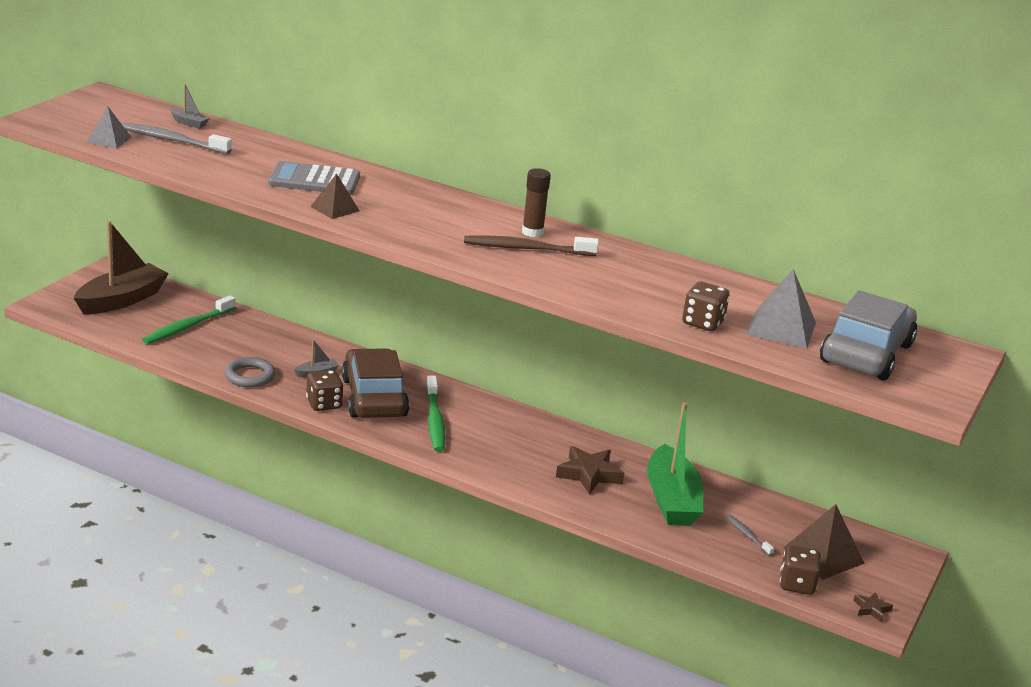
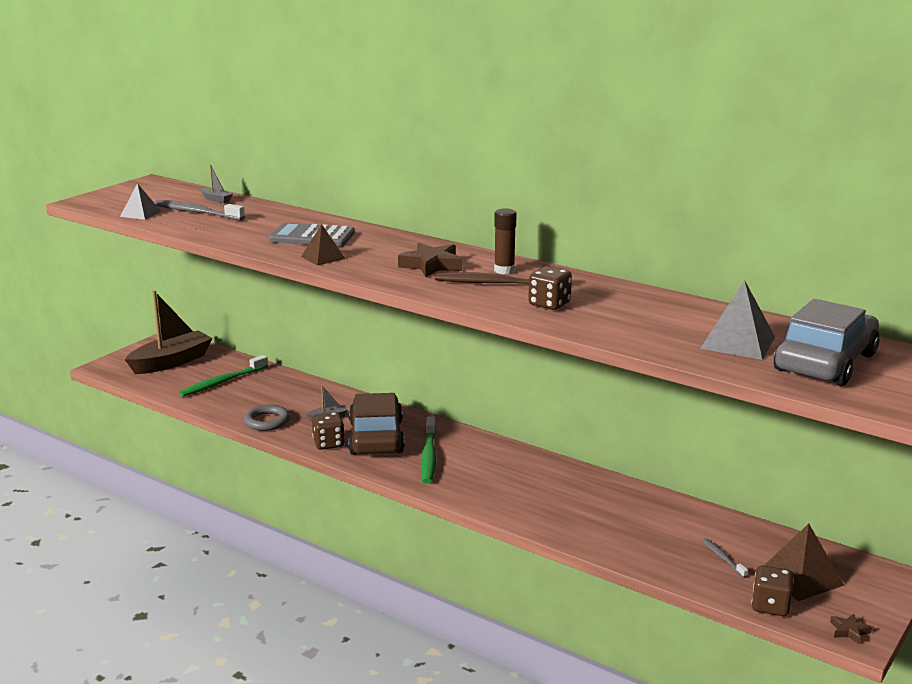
camera: 10 degrees right, 5 degrees down
brown star [556,446,624,494] -> brown star moved to [398,243,462,277]
green boat [647,402,703,526] -> none
brown dice [682,281,730,331] -> brown dice moved to [528,266,572,310]

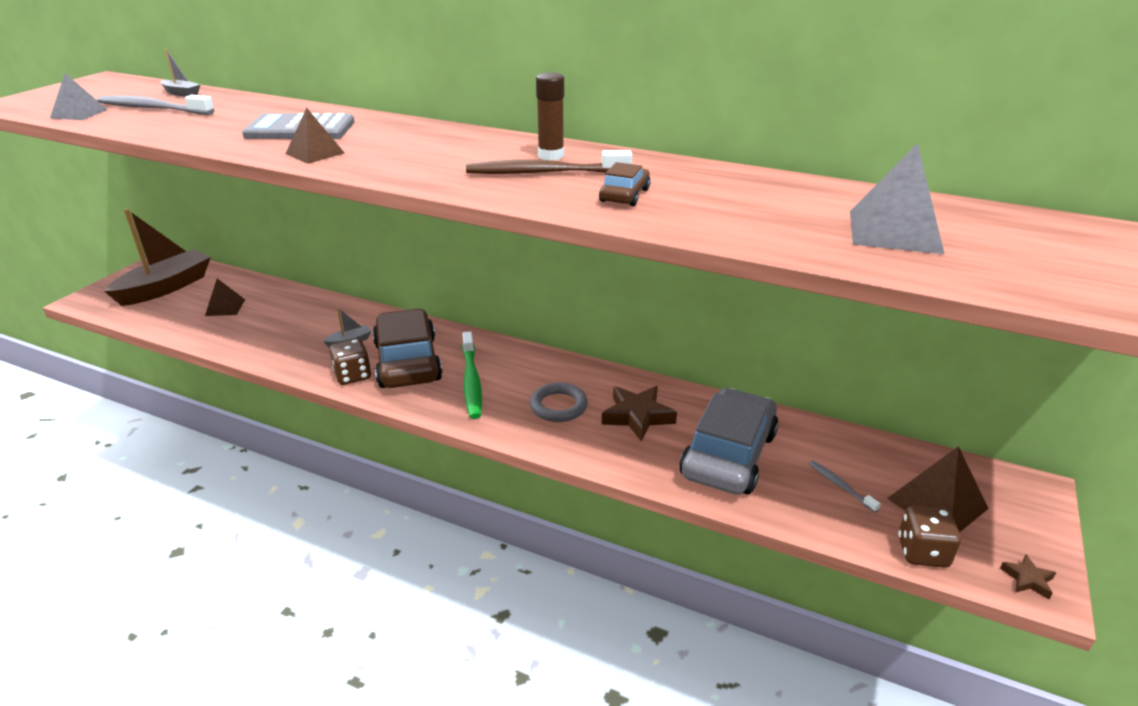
camera: 10 degrees left, 10 degrees up
green toothbrush [179,355,268,397] -> brown pyramid [205,279,245,316]
grey ring [244,405,290,431] -> grey ring moved to [530,382,588,422]
brown star [398,243,462,277] -> brown star moved to [602,386,677,441]
brown dice [528,266,572,310] -> brown car [599,162,650,206]
grey car [774,299,880,386] -> grey car moved to [680,388,778,495]

